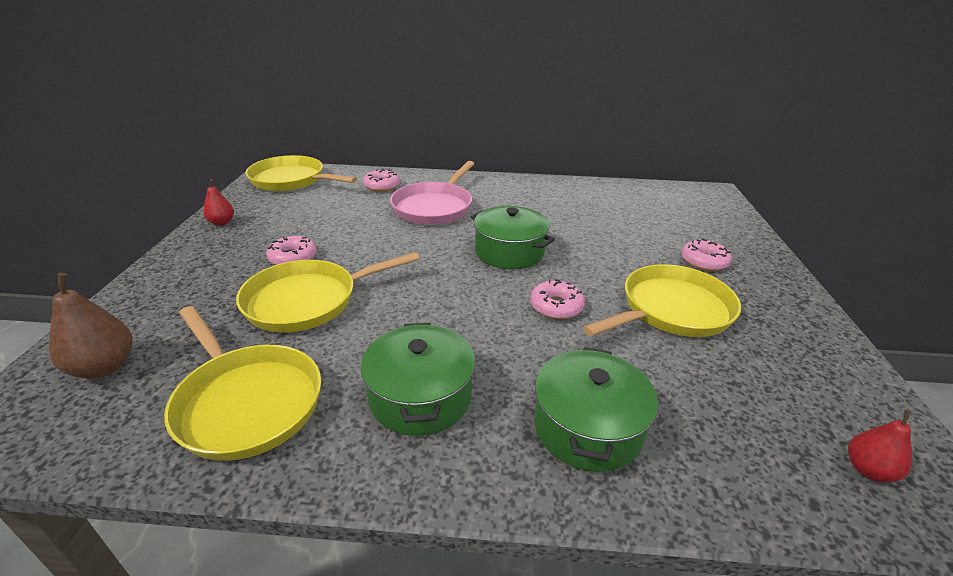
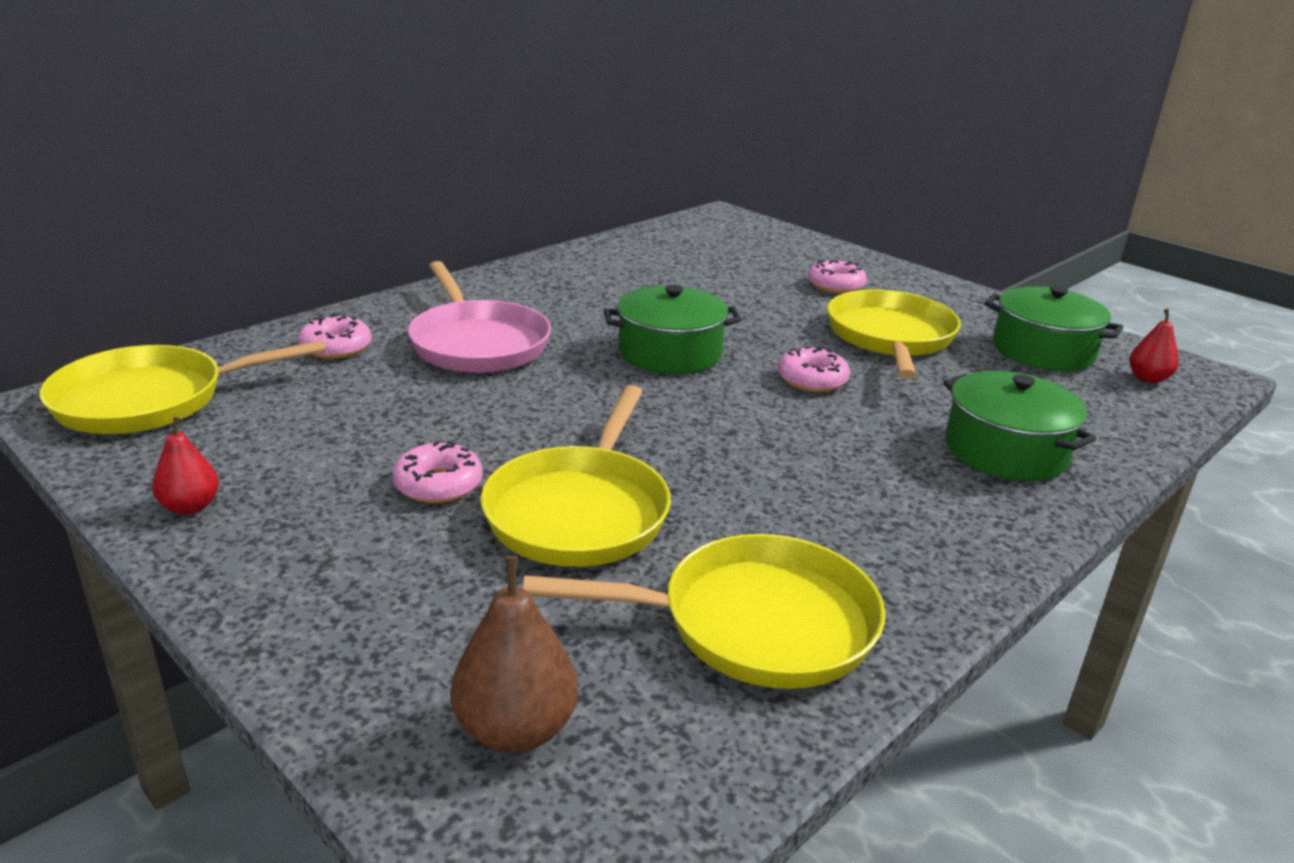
camera: 50 degrees left, 5 degrees down
green pot [361,323,475,436] -> green pot moved to [985,286,1123,371]

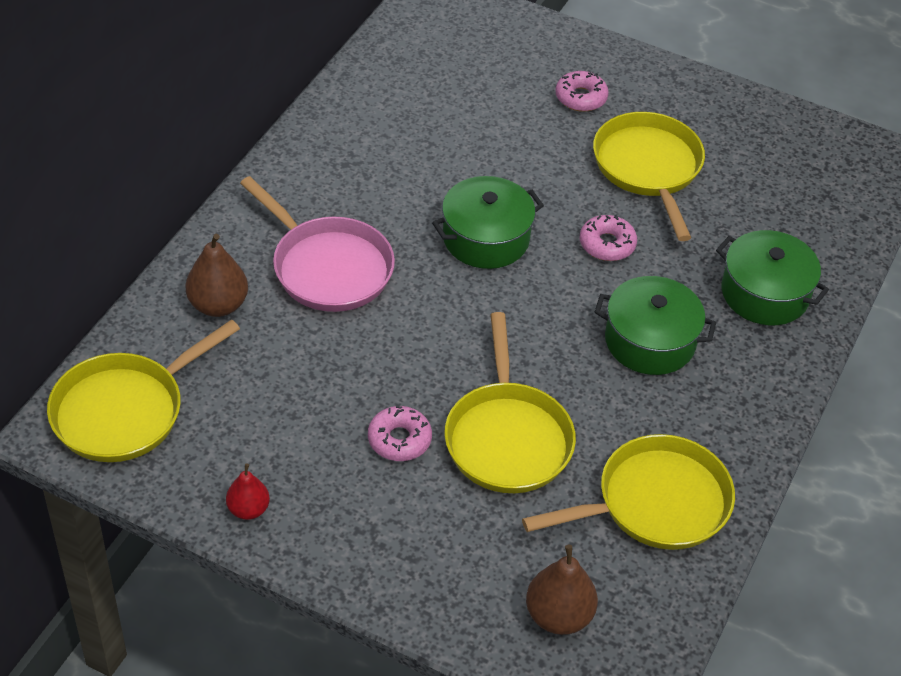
camera: 20 degrees left, 20 degrees up
pink donut [298,315,372,359] -> brown pear [185,234,248,317]
green pot [985,286,1123,371] -> green pot moved to [595,276,716,375]
red pear [1129,309,1179,383] -> none

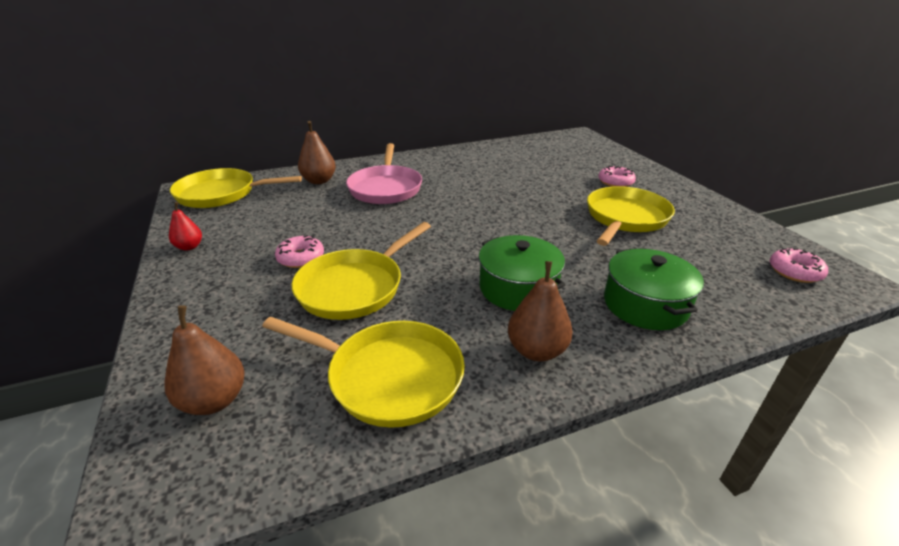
camera: 45 degrees right, 15 degrees down
green pot [432,176,544,269] -> none
pink donut [580,215,637,261] -> pink donut moved to [770,248,828,283]
none -> brown pear [508,261,573,361]

